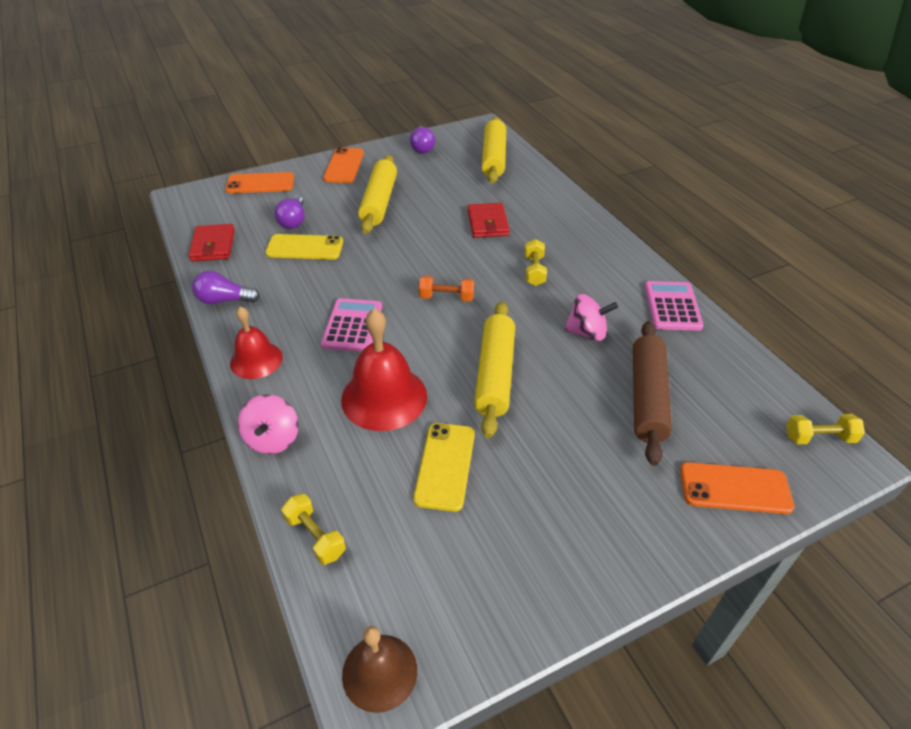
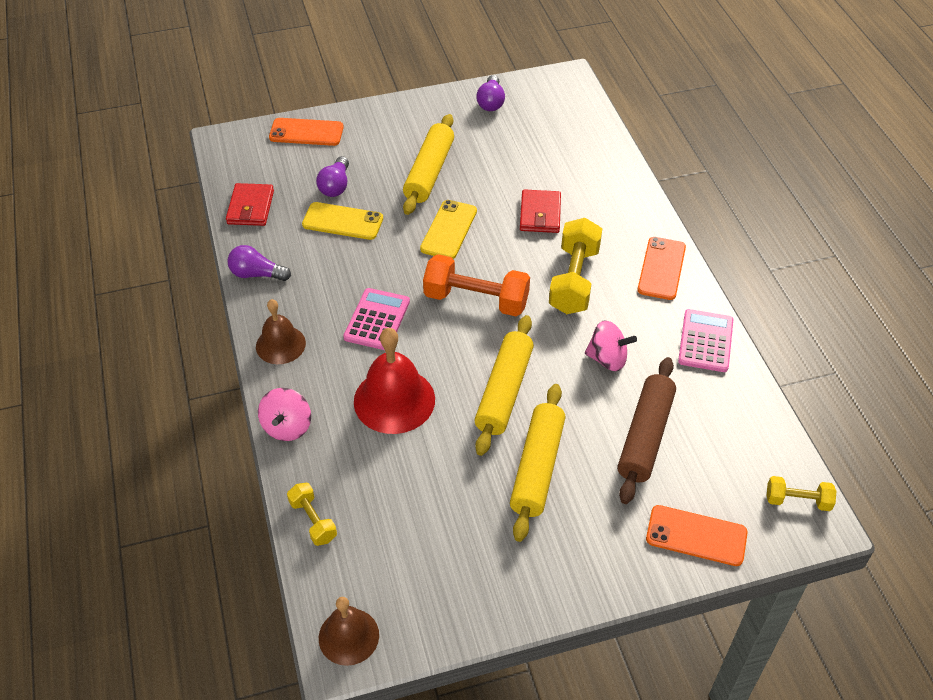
camera: 10 degrees right, 5 degrees up
red bell [230,306,283,379] -> brown bell [256,299,306,364]
orange phone [323,147,364,183] -> orange phone moved to [638,237,686,300]
yellow phone [413,423,475,512] -> yellow phone moved to [420,200,477,259]
orange dumbbell [419,276,474,302] -> orange dumbbell [423,254,530,316], size x1.84
yellow rolling pin [482,117,506,183] -> yellow rolling pin moved to [510,384,566,542]
yellow dumbbell [524,239,547,286] -> yellow dumbbell [549,218,602,314], size x1.84

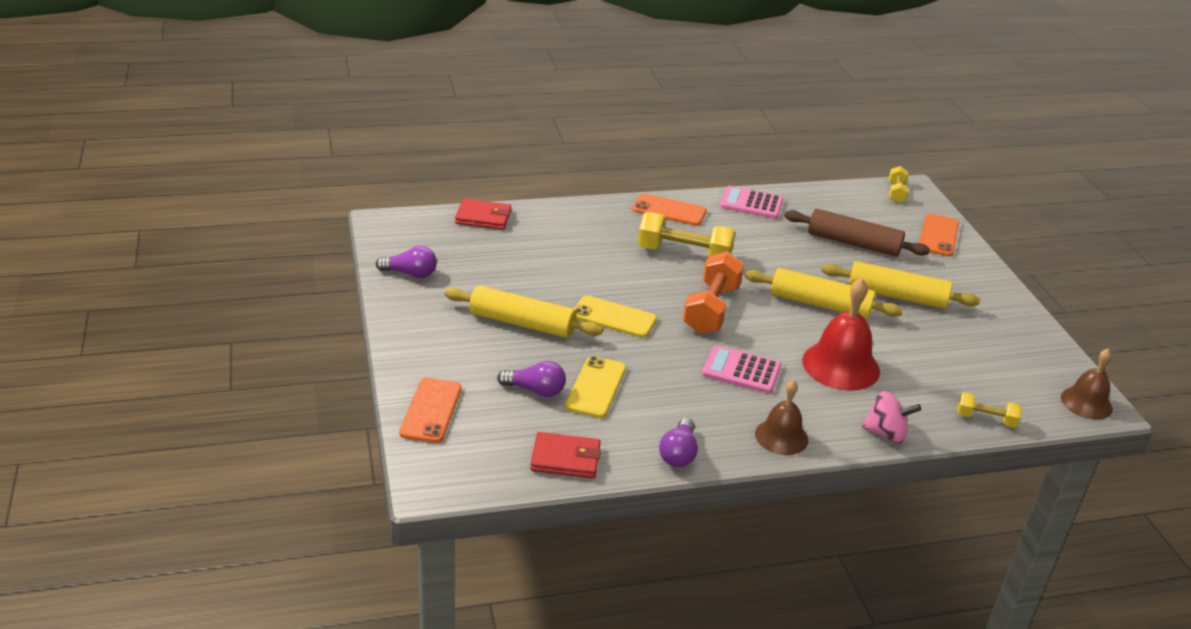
camera: 90 degrees left, 15 degrees down
yellow dumbbell [287,483,337,546] -> yellow dumbbell turned 45 degrees clockwise [957,392,1022,428]
red wallet [520,189,561,233] -> red wallet moved to [455,199,511,230]
pink spinning top [585,320,637,371] -> none

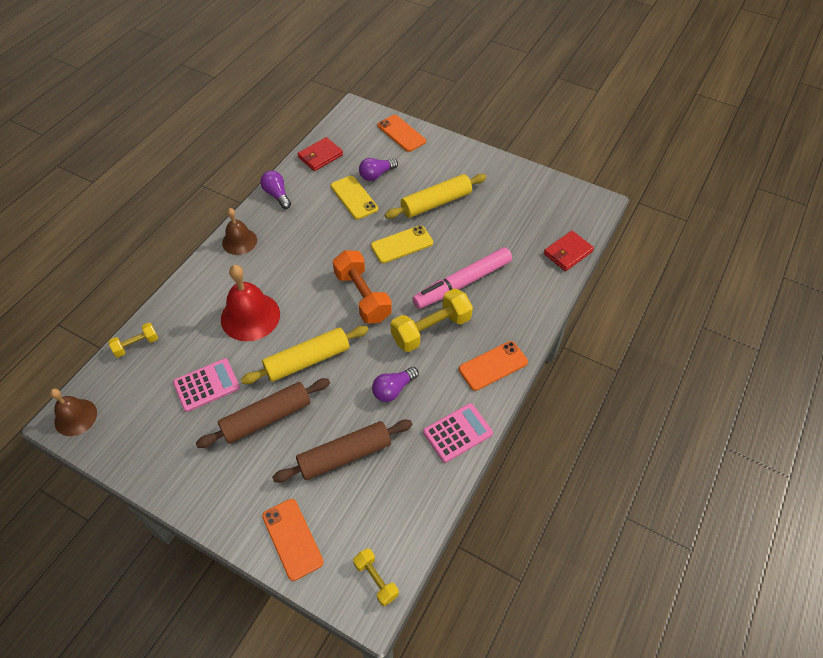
camera: 135 degrees right, 20 degrees up
purple light bulb [376,246,437,278] -> purple light bulb moved to [372,367,419,402]
pink calculator [702,345,781,394] -> pink calculator moved to [173,359,240,412]
yellow rolling pin [822,261,980,309] -> brown rolling pin [196,378,330,448]
pink spinning top [862,391,921,443] -> none
none -> pink marker [412,247,512,309]

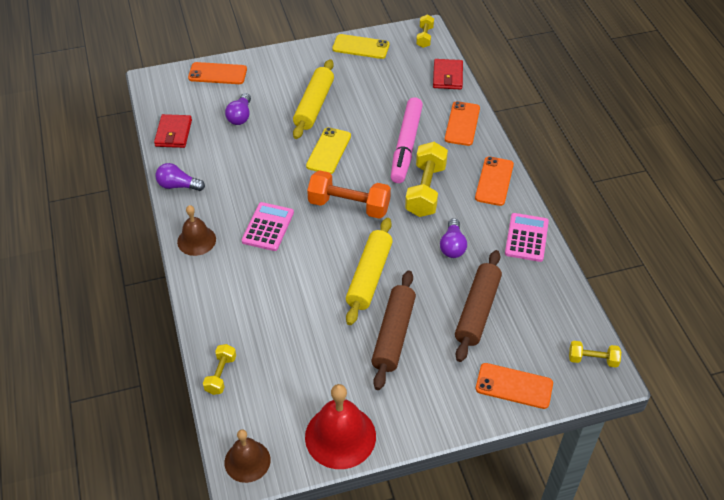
camera: 45 degrees left, 5 degrees down
pink calculator [173,359,240,412] -> pink calculator moved to [242,202,294,251]
red bell [221,265,280,341] -> red bell moved to [305,384,376,469]
yellow phone [331,176,378,219] -> yellow phone moved to [332,34,389,59]
none -> yellow dumbbell [416,14,434,48]
none -> orange phone [445,101,480,146]

